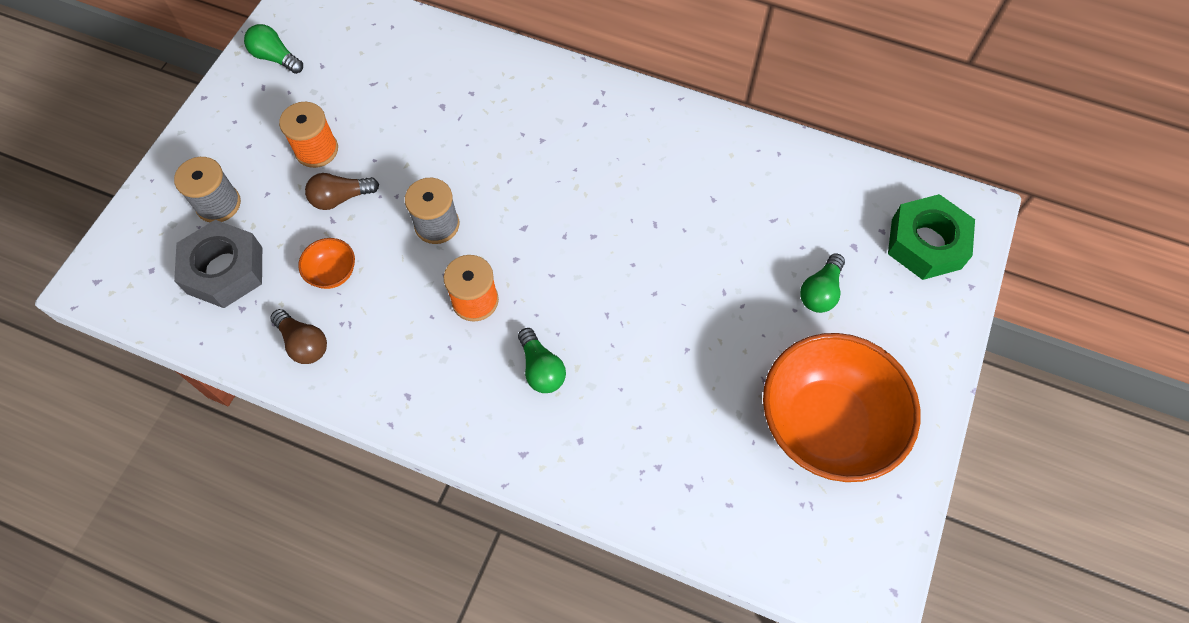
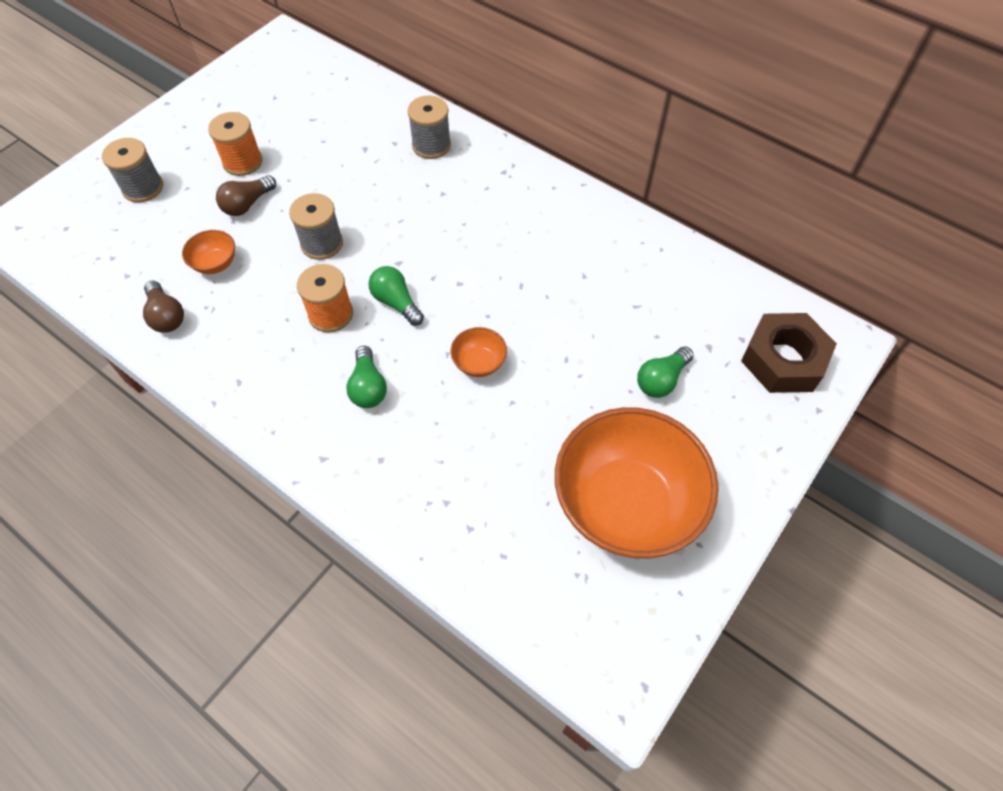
camera: 15 degrees right, 5 degrees down
grey nut [174,220,262,308] -> none
green light bulb [244,24,303,74] -> green light bulb moved to [369,266,424,326]
brown light bulb [305,173,379,210] -> brown light bulb turned 45 degrees counterclockwise [216,175,276,216]
green nut [888,194,975,280] -> brown nut [741,313,837,393]
none -> grey spool [407,96,451,159]
none -> orange bowl [451,327,507,377]

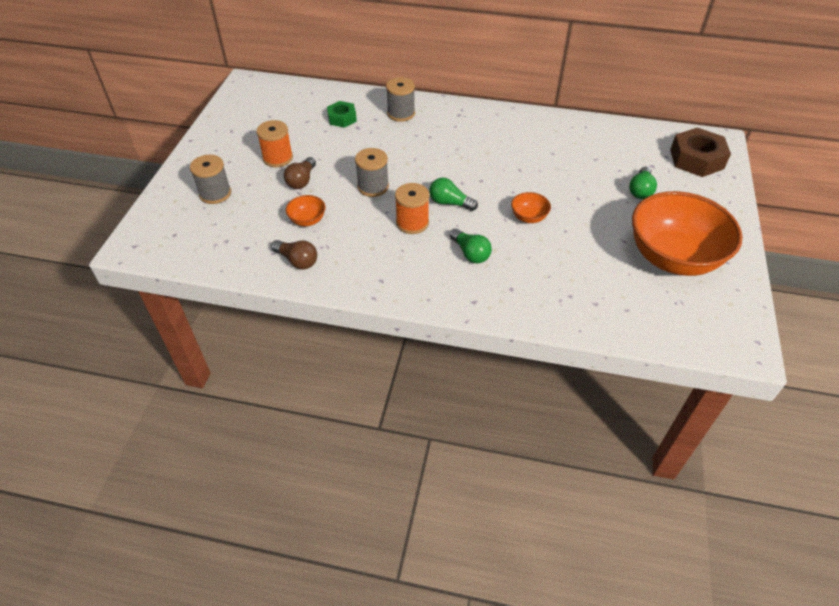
camera: 25 degrees left, 10 degrees down
none -> green nut [327,101,357,128]

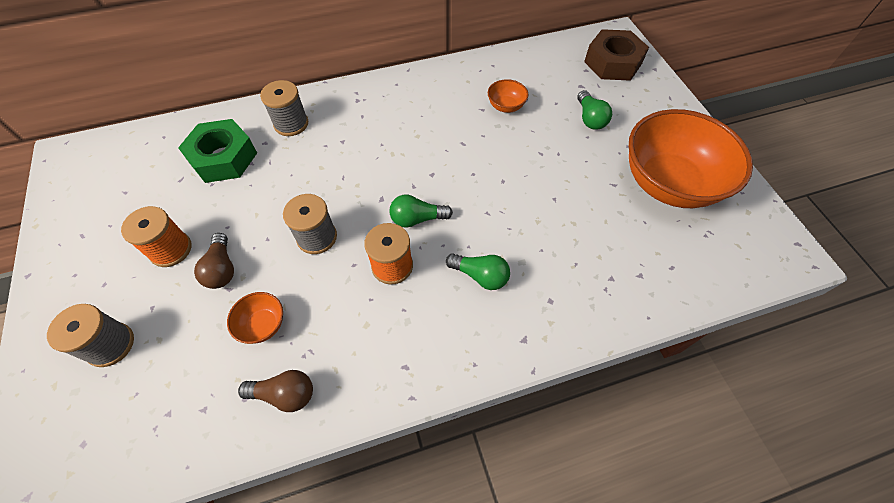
camera: 30 degrees left, 10 degrees up
green nut [327,101,357,128] -> green nut [178,119,257,183], size x1.67
orange bowl [511,192,551,223] -> orange bowl moved to [488,79,528,113]

